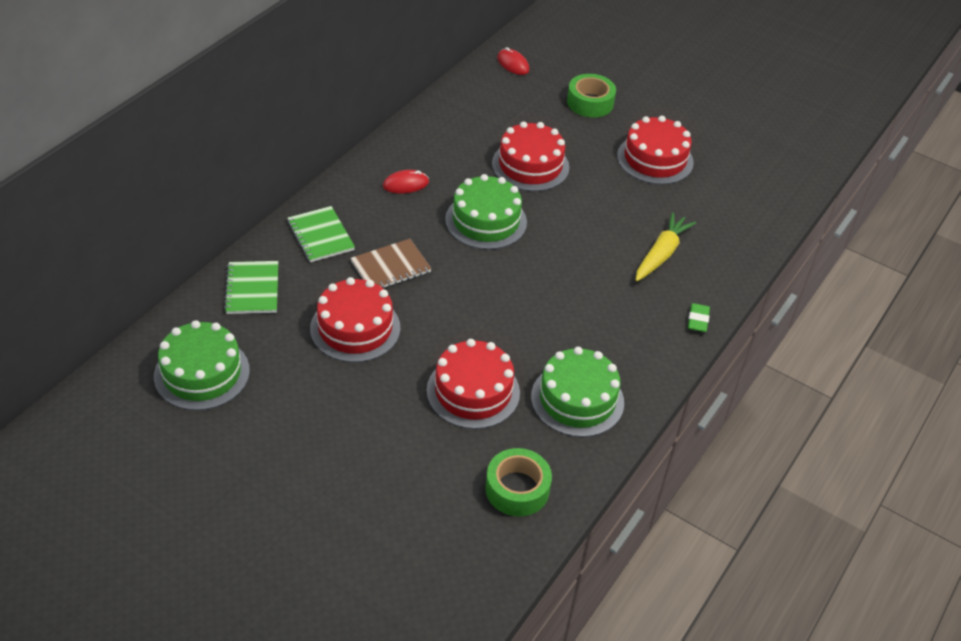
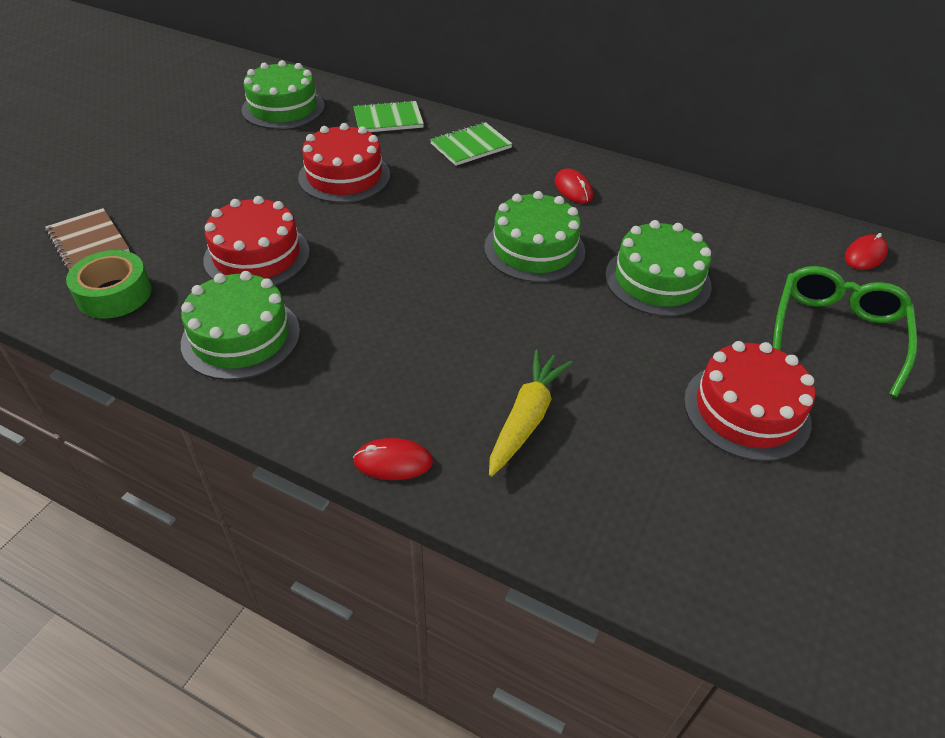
camera: 85 degrees right, 0 degrees up
brown notebook [350,239,432,288] -> brown notebook moved to [45,208,130,270]
red cake [492,121,569,191] -> green cake [605,220,712,316]
green tape [567,74,616,117] -> green glasses [773,266,917,397]
yellow carrot [636,212,696,281] -> yellow carrot turned 90 degrees counterclockwise [489,350,573,477]
green eraser [688,303,710,332] -> red mouse [353,438,433,480]

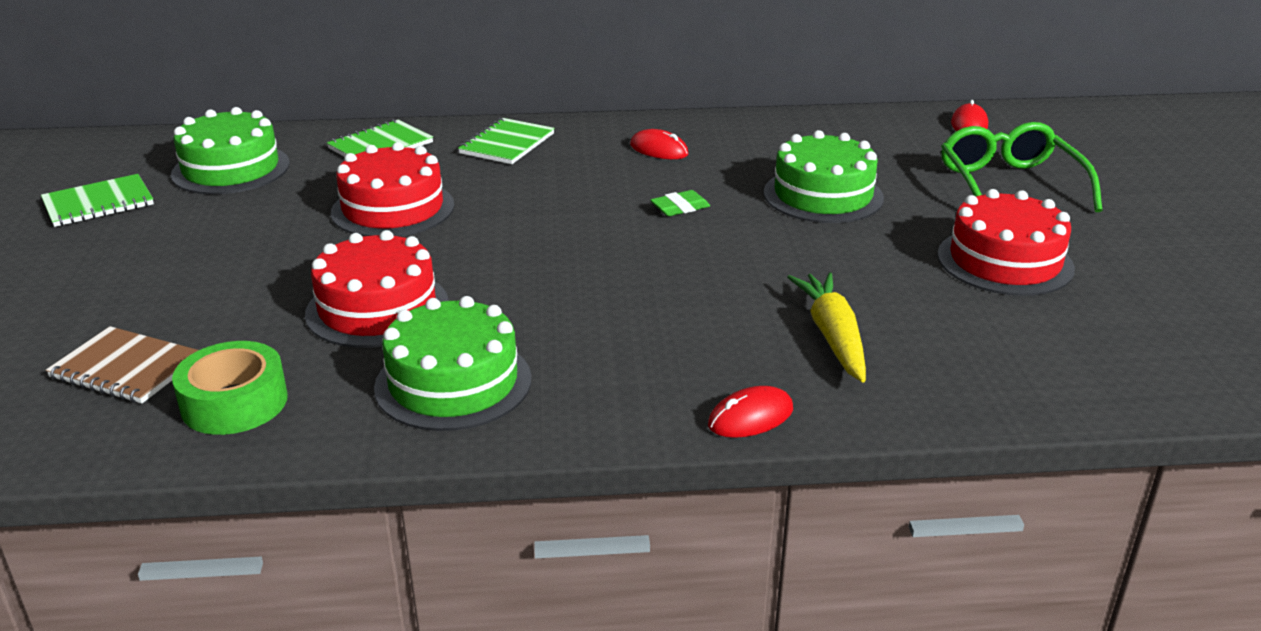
camera: 30 degrees left, 15 degrees down
green cake [484,191,585,282] -> green eraser [650,190,710,216]
none -> green notebook [41,174,154,227]

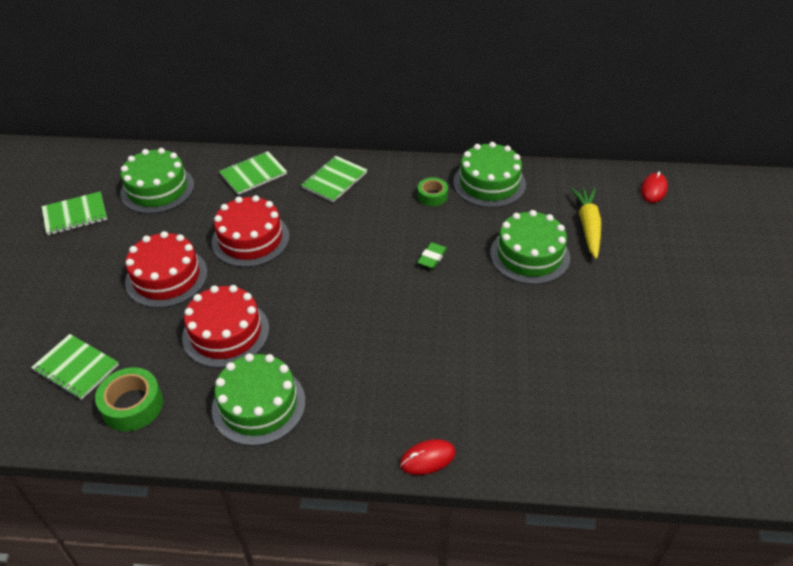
camera: 10 degrees right, 15 degrees up
brown notebook [46,326,198,403] -> green notebook [31,334,119,400]
red mouse [630,129,689,159] -> green tape [418,177,448,206]
green eraser [650,190,710,216] -> green eraser turned 45 degrees counterclockwise [417,242,447,269]
yellow carrot [787,272,866,383] -> yellow carrot moved to [571,188,602,259]
red cake [937,189,1075,296] -> red cake moved to [125,231,208,308]
green glasses [941,122,1103,212] -> none
none -> green cake [453,142,526,208]

